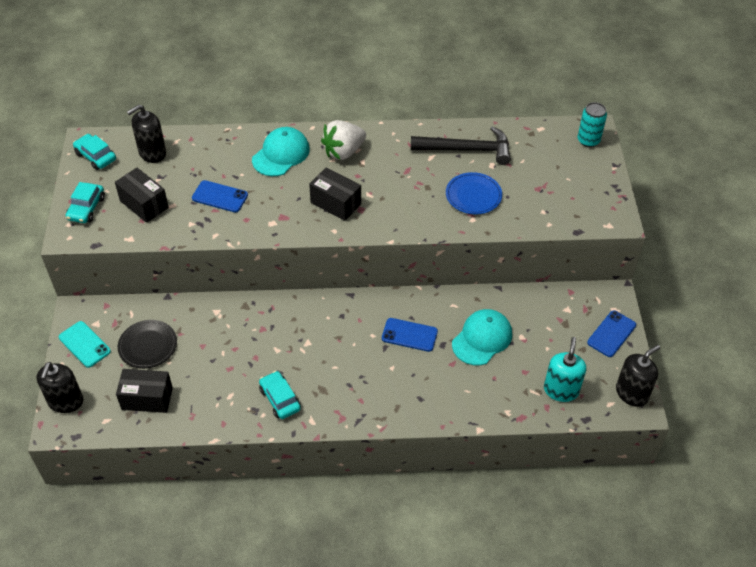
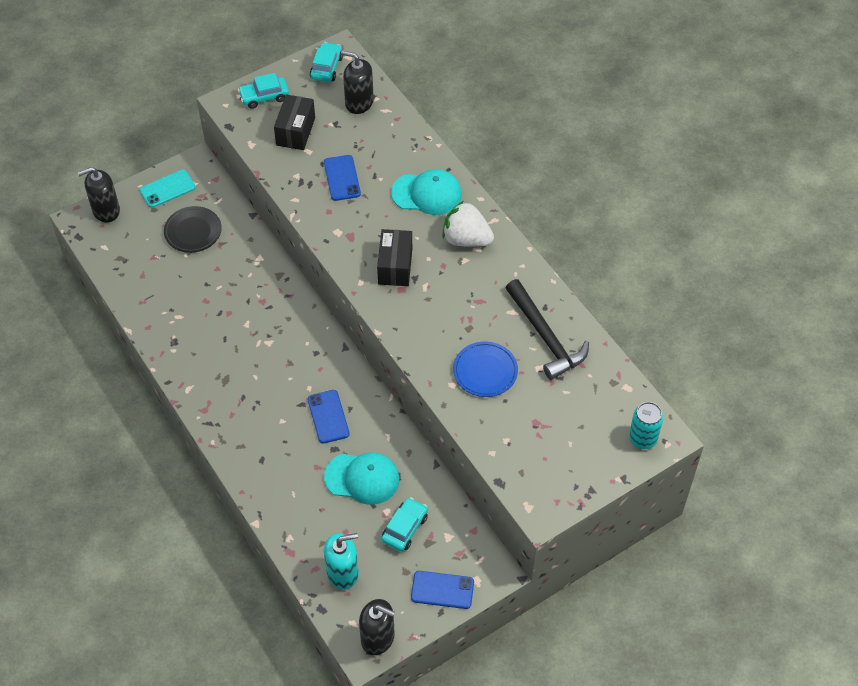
camera: 60 degrees right, 5 degrees up
turquoise phone [59,321,111,368] -> turquoise phone turned 45 degrees clockwise [140,169,196,208]
black box [116,369,173,413] -> none
turquoise car [259,371,301,419] -> turquoise car moved to [381,497,428,552]

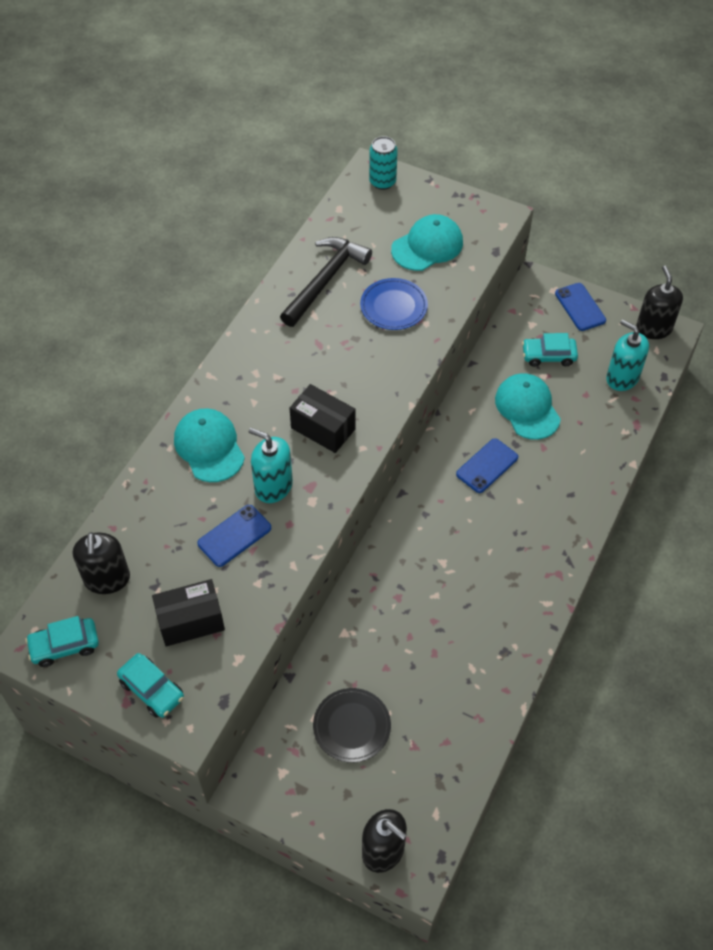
camera: 120 degrees left, 0 degrees up
turquoise phone [140,169,196,208] -> none
black box [377,229,412,286] -> black box turned 60 degrees clockwise [290,384,355,453]
white strawberry [442,201,494,247] -> none
none -> turquoise soap dispenser [249,428,293,503]
none -> turquoise cap [391,214,463,271]

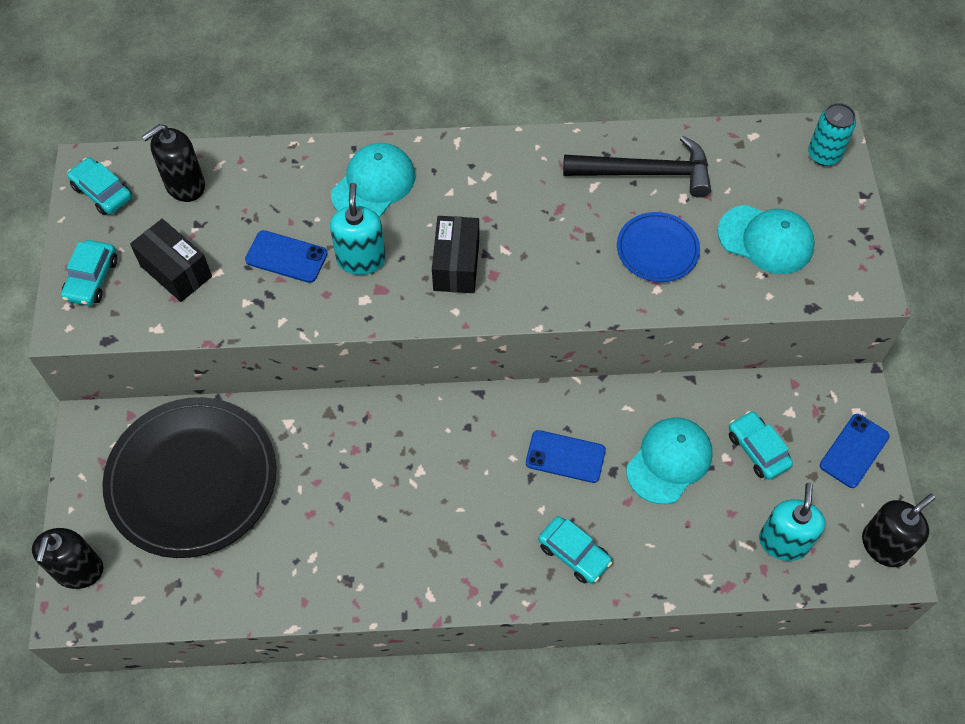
camera: 60 degrees right, 5 degrees up
black plate [313,688,391,763] -> black plate [102,397,277,558], size x2.04
none -> turquoise car [538,516,612,584]

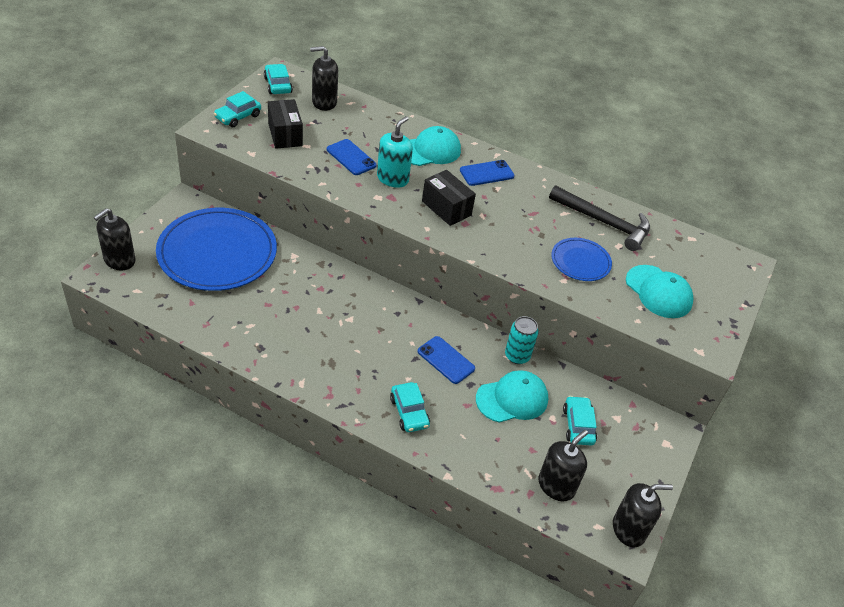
camera: 25 degrees right, 15 degrees down
black plate [102,397,277,558] -> blue plate [156,208,277,291]
black box [432,216,479,293] -> black box turned 75 degrees counterclockwise [422,170,476,226]
turquoise soap dispenser [759,483,825,561] -> black soap dispenser [538,430,588,501]
turquoise can [808,103,856,166] -> turquoise can moved to [505,316,539,364]
blue phone [820,414,890,488] -> blue phone moved to [460,160,514,186]

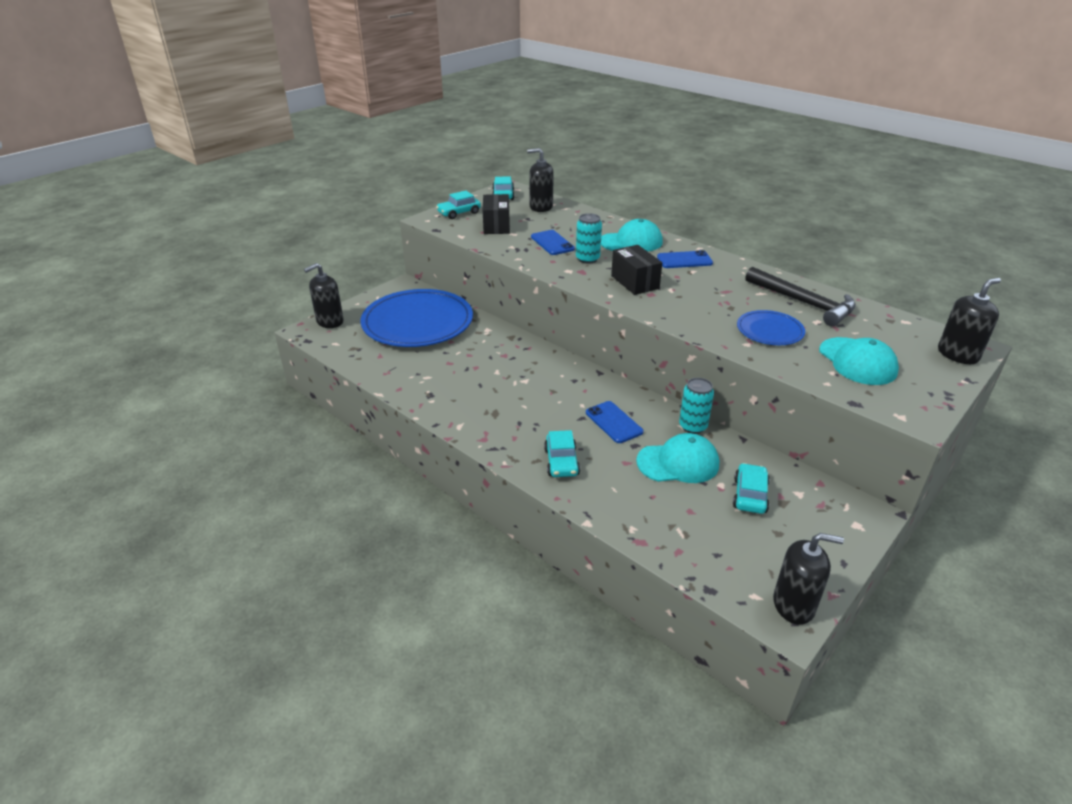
camera: 20 degrees right, 10 degrees down
turquoise soap dispenser [377,116,413,188] -> turquoise can [576,213,602,264]
black soap dispenser [538,430,588,501] -> black soap dispenser moved to [938,278,1001,364]

